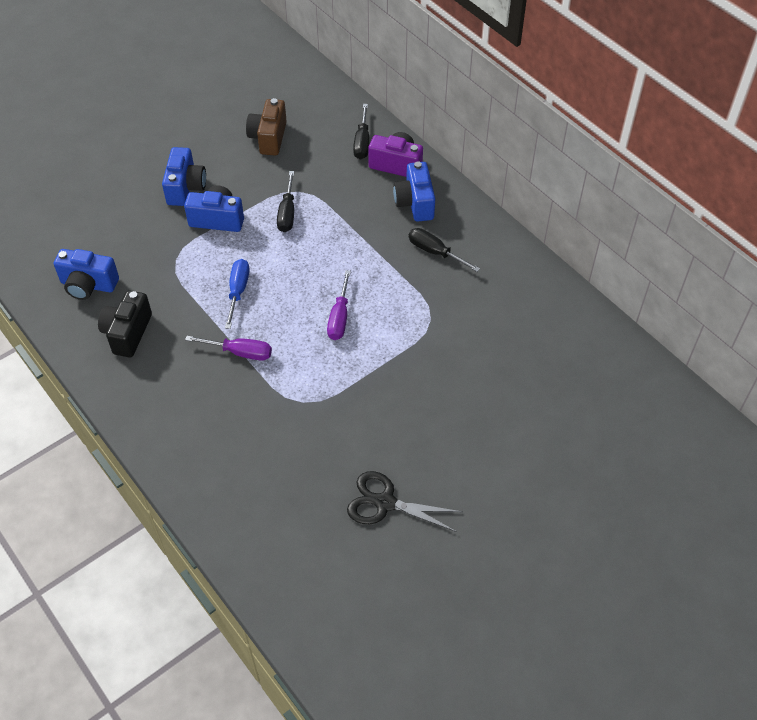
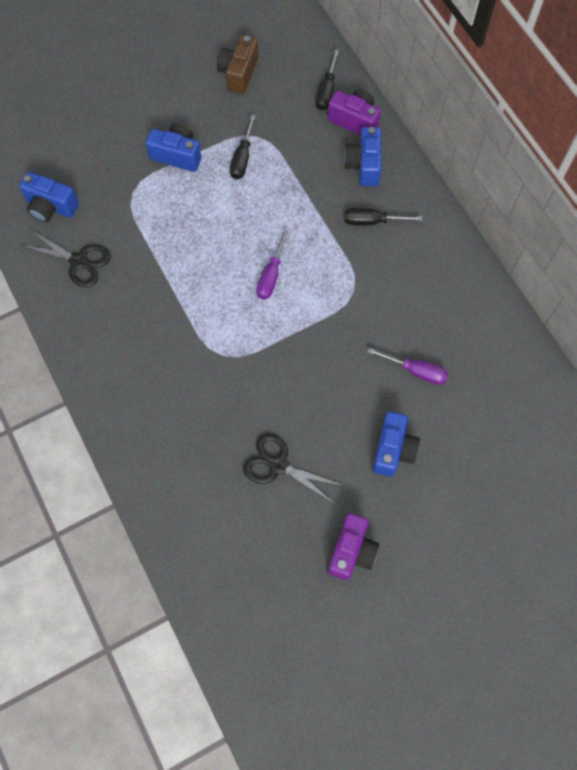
camera: 10 degrees right, 15 degrees up
black camera [98,290,152,357] -> black scissors [20,229,111,287]
blue camera [162,147,206,206] -> blue camera moved to [372,411,420,477]
purple screwdriver [185,336,272,361] -> purple screwdriver moved to [367,348,448,385]
blue screwdriver [225,259,249,329] -> none
black screwdriver [409,228,480,272] -> black screwdriver turned 45 degrees counterclockwise [344,208,422,226]
none -> purple camera [327,513,379,581]

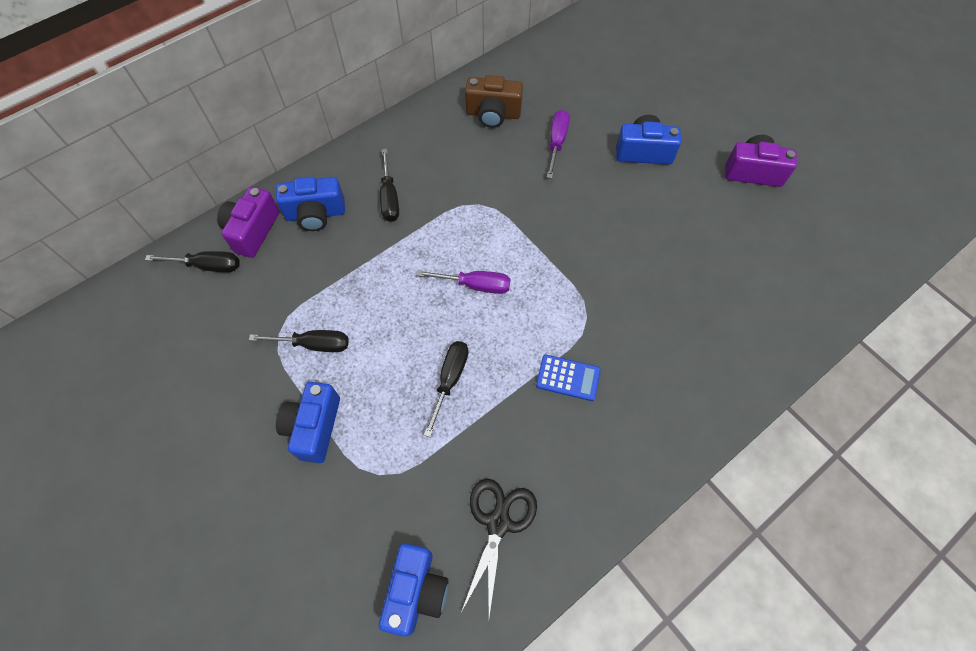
camera: 100 degrees left, 5 degrees down
brown camera [217,35,258,94] -> brown camera moved to [465,75,523,128]
black scissors [243,433,344,504] -> none
none -> black screwdriver [424,341,469,437]
none -> blue calculator [536,354,601,401]

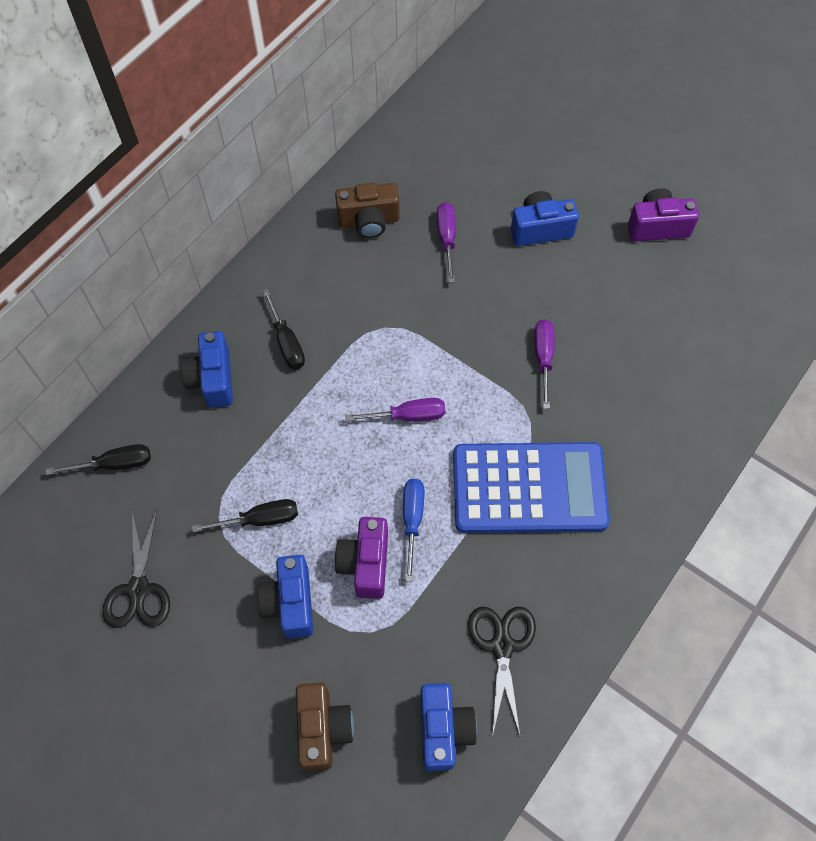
camera: 15 degrees left, 0 degrees up
purple camera [217,186,279,258] -> purple camera moved to [335,517,388,599]
blue camera [276,177,345,231] -> blue camera turned 105 degrees clockwise [180,331,233,408]
black screwdriver [424,341,469,437] -> blue screwdriver [403,479,424,582]
blue calculator [536,354,601,401] -> blue calculator [453,442,610,533], size x2.46
none -> black scissors [103,509,170,628]
none -> brown camera [296,683,354,771]
none -> purple screwdriver [534,319,555,409]

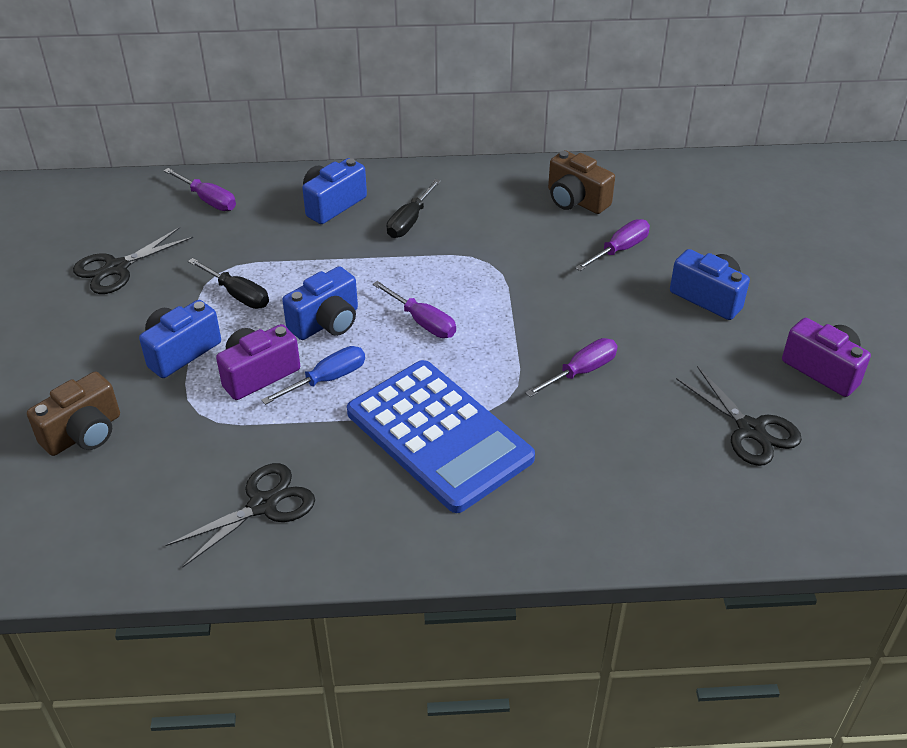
camera: 50 degrees right, 20 degrees down
black screwdriver [46,444,151,475] -> purple screwdriver [164,168,236,211]
blue camera [420,683,477,771] -> blue camera moved to [282,266,358,340]
none -> black scissors [676,366,802,466]

